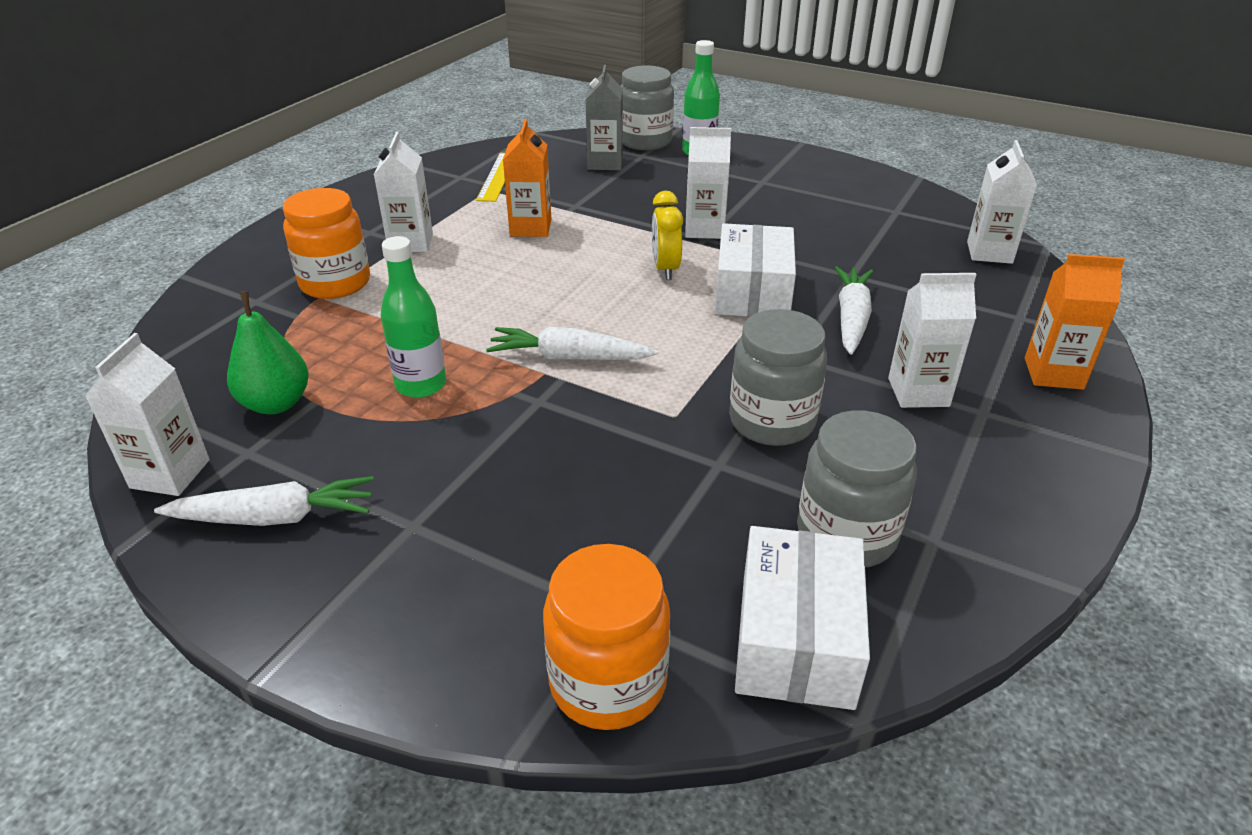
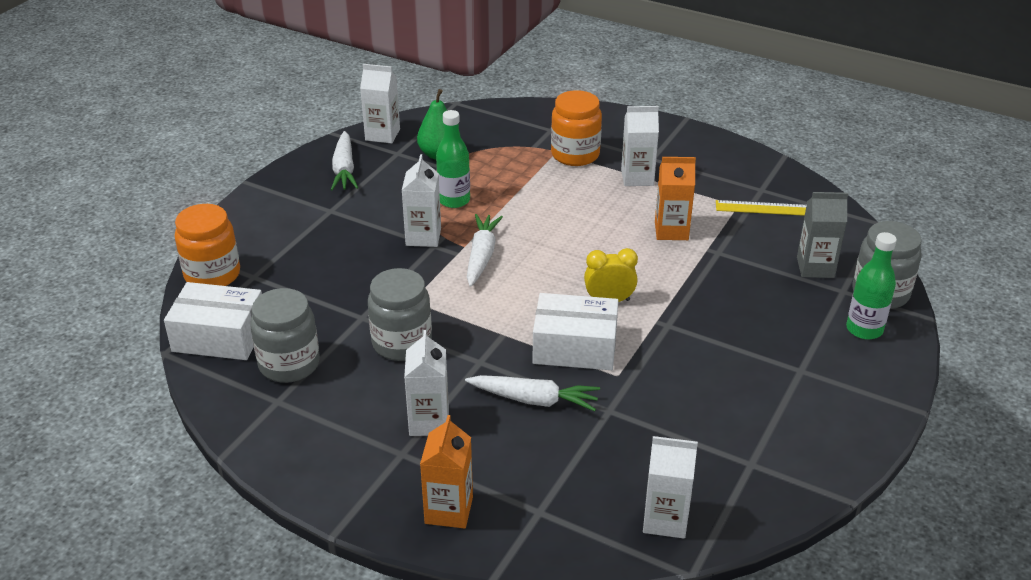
camera: 90 degrees right, 0 degrees up
white carton [685,127,731,239] -> white carton moved to [402,154,441,247]

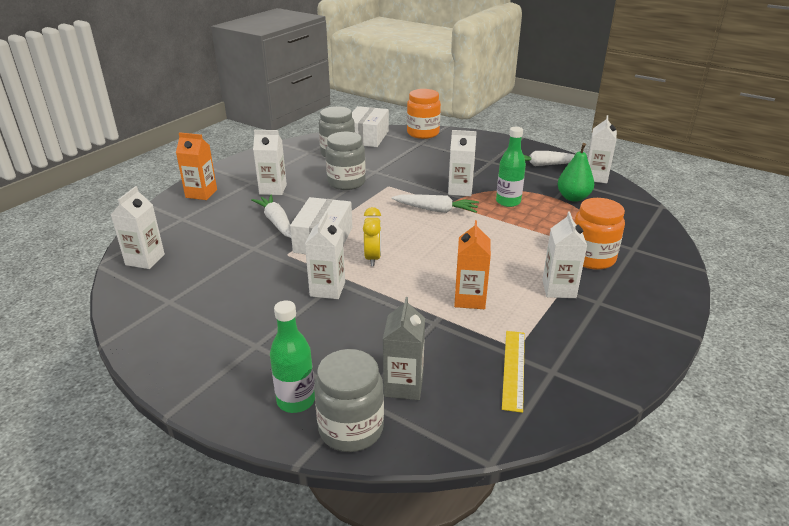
camera: 95 degrees right, 5 degrees down
white carrot [465,375,600,411] -> white carrot turned 135 degrees clockwise [251,194,291,238]
none -> white carton [305,212,345,299]

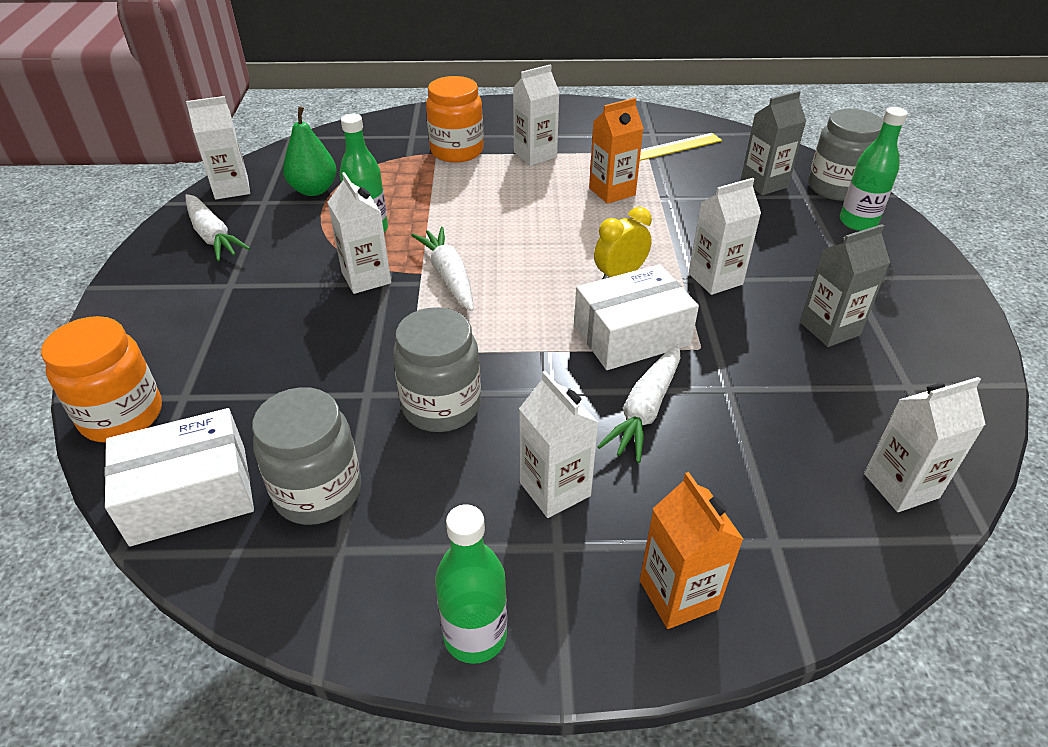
camera: 125 degrees left, 10 degrees up
none -> green bottle [435,504,507,664]
none -> grey carton [800,224,890,347]

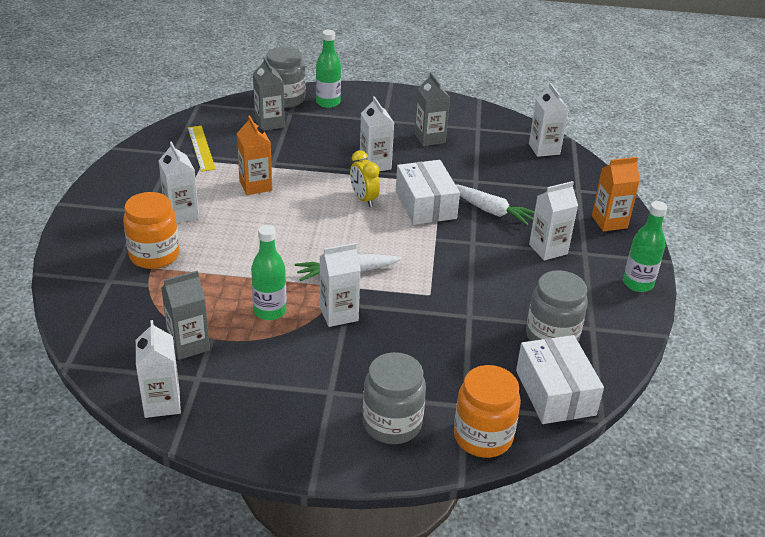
camera: 85 degrees left, 5 degrees down
white carrot [185,194,251,261] -> none
green pear [283,106,337,196] -> grey carton [161,271,210,360]
grey jar [393,307,481,432] -> grey jar moved to [363,352,426,444]

